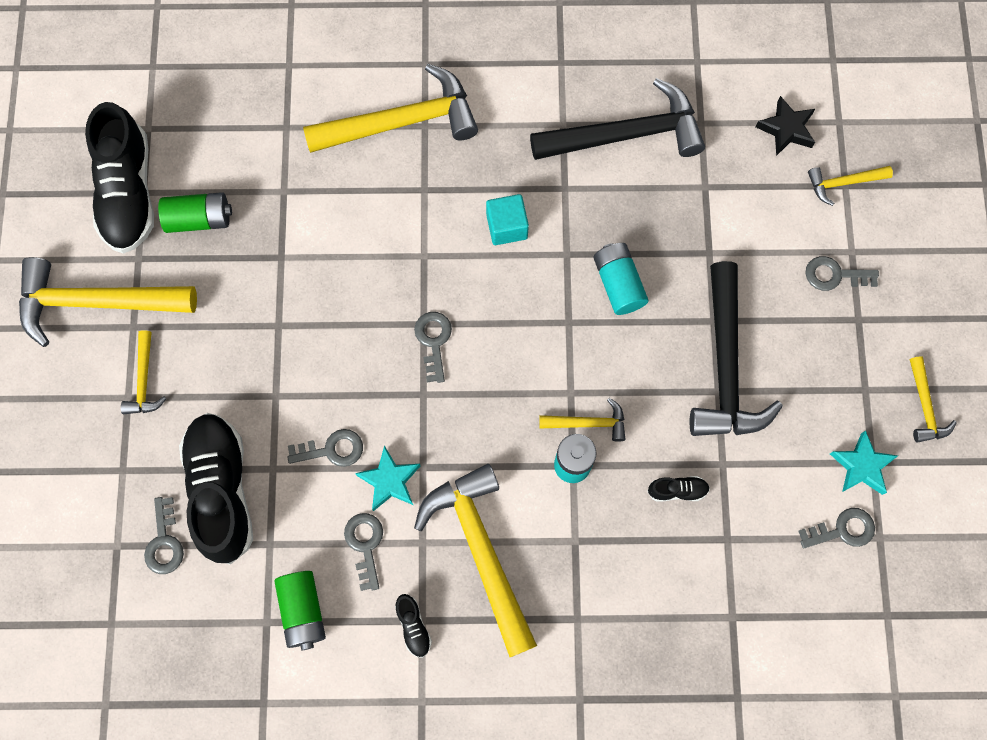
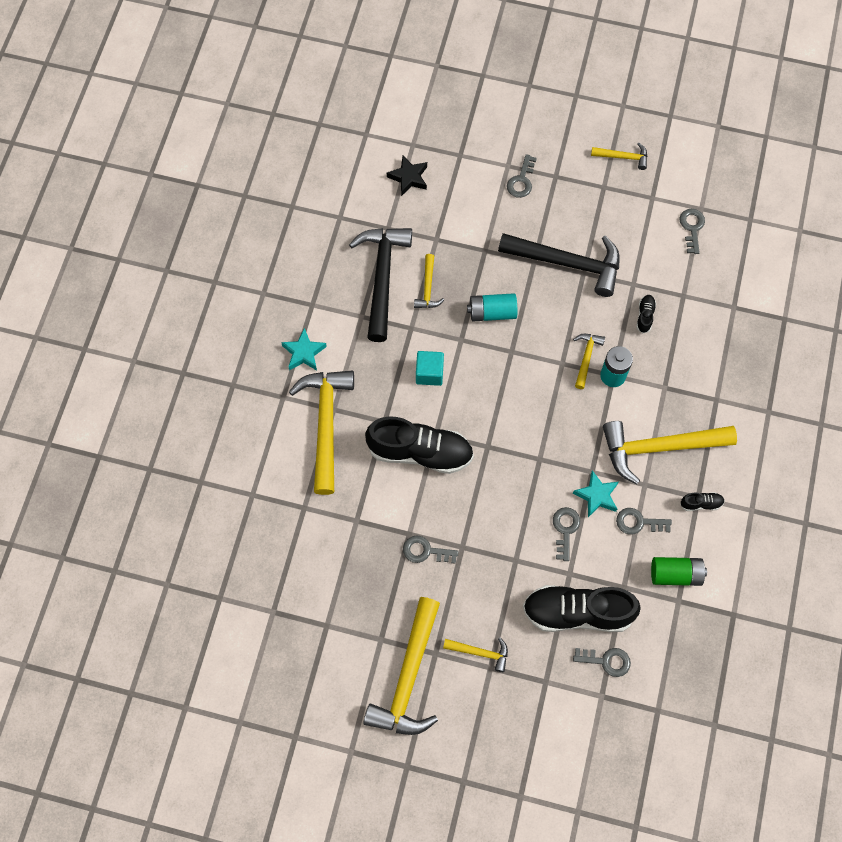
camera: 75 degrees left, 5 degrees down
black shoe [85,102,154,254] -> black shoe moved to [365,416,474,474]
green battery [158,192,232,233] -> none
grey key [414,312,452,383] -> grey key moved to [403,536,459,564]
yellow hammer [808,166,893,206] -> yellow hammer moved to [414,254,444,308]
turquoise star [830,430,898,495] -> turquoise star moved to [281,328,327,371]

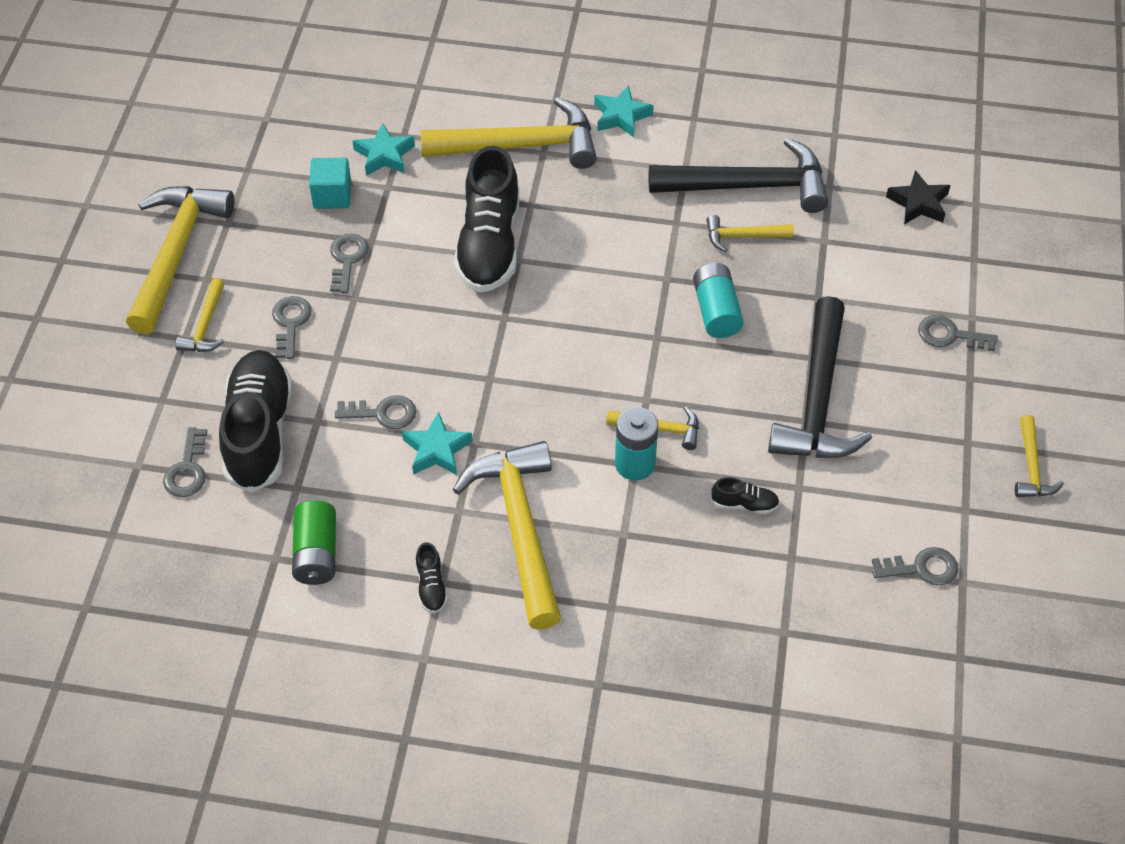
camera: 85 degrees right, 15 degrees down
yellow hammer [363,597,440,735] -> yellow hammer turned 90 degrees clockwise [126,186,234,334]
turquoise cube [416,351,444,386] -> turquoise cube moved to [309,158,351,209]
grey key [616,508,672,535] -> grey key moved to [272,296,312,359]
none -> turquoise star [352,123,415,176]

